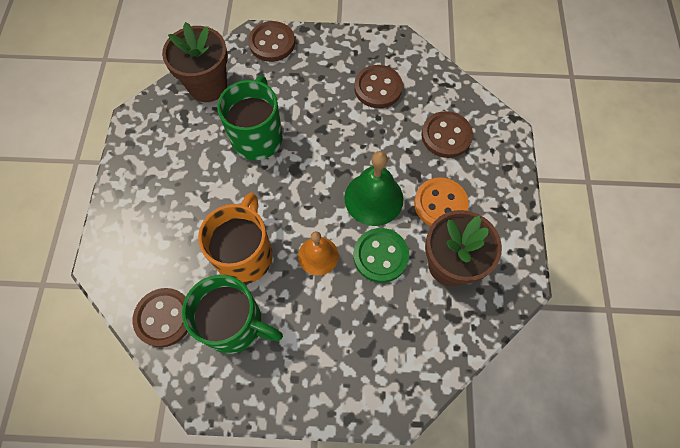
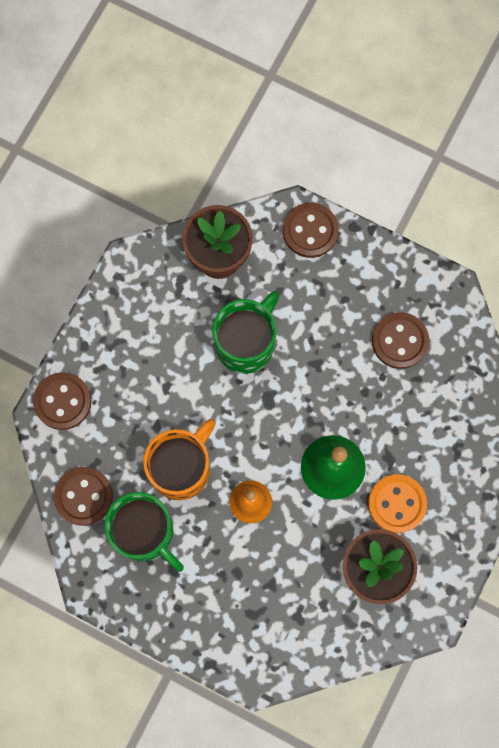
camera: 25 degrees right, 10 degrees up
green button [353,228,409,283] -> none
brown button [421,111,473,158] -> brown button moved to [33,372,91,430]

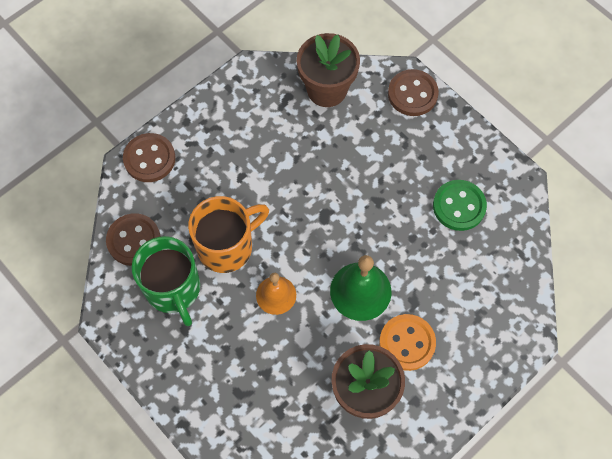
camera: 20 degrees right, 10 degrees down
green mug [212,291,279,374] -> none
brown button [372,312,429,369] -> green button [433,180,487,231]

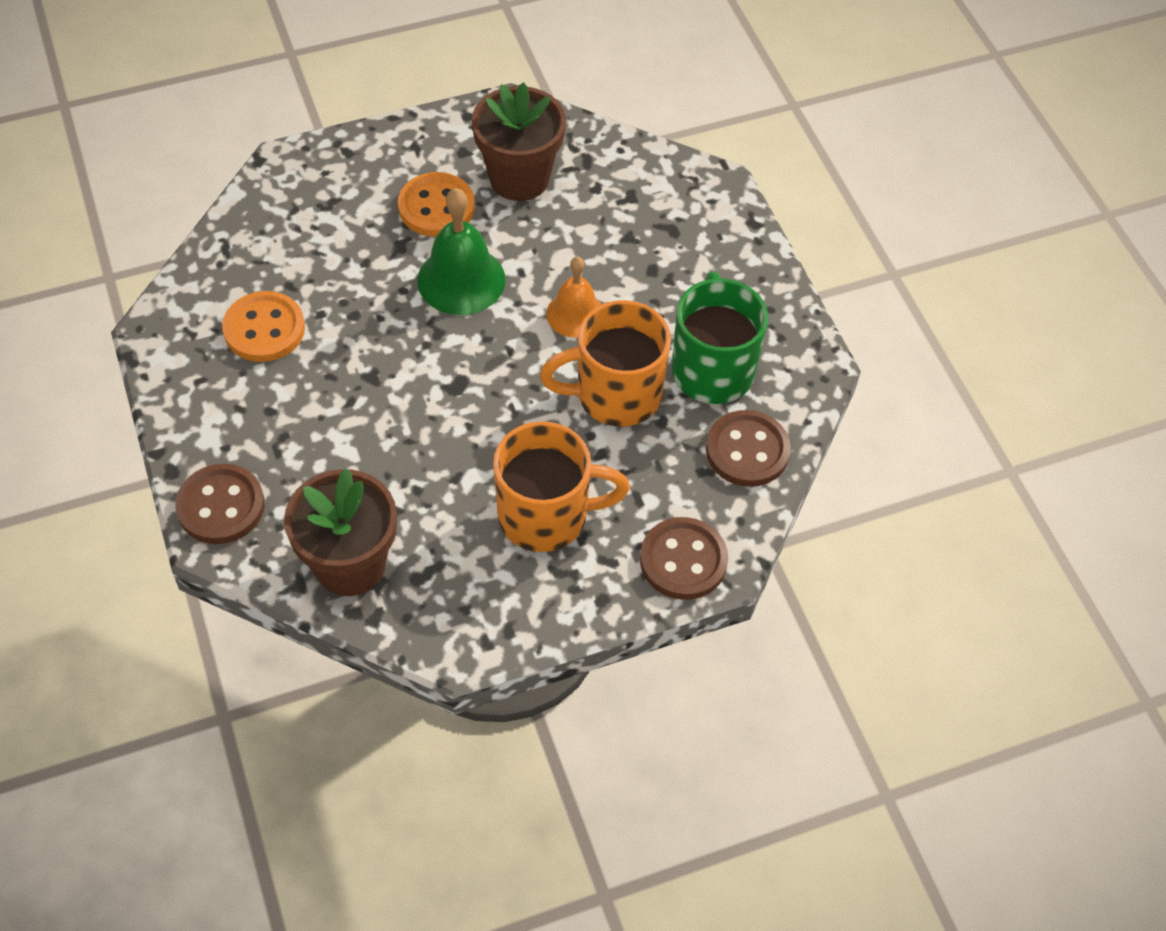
camera: 160 degrees left, 10 degrees down
green button [433,180,487,231] -> orange button [222,291,305,362]
none -> orange mug [493,421,630,552]

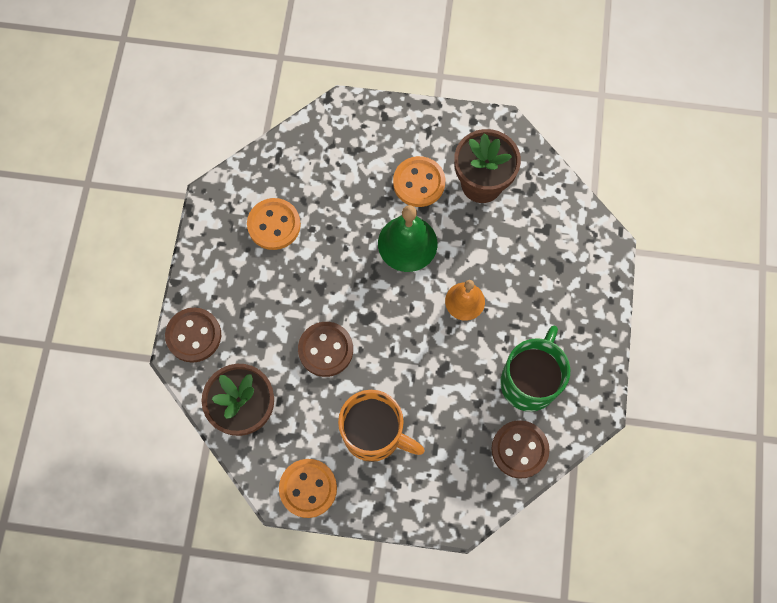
camera: 30 degrees right, 15 degrees up
orange mug [540,300,671,427] -> none
brown button [640,517,728,600] -> brown button moved to [298,322,353,377]
none -> orange button [279,459,337,518]

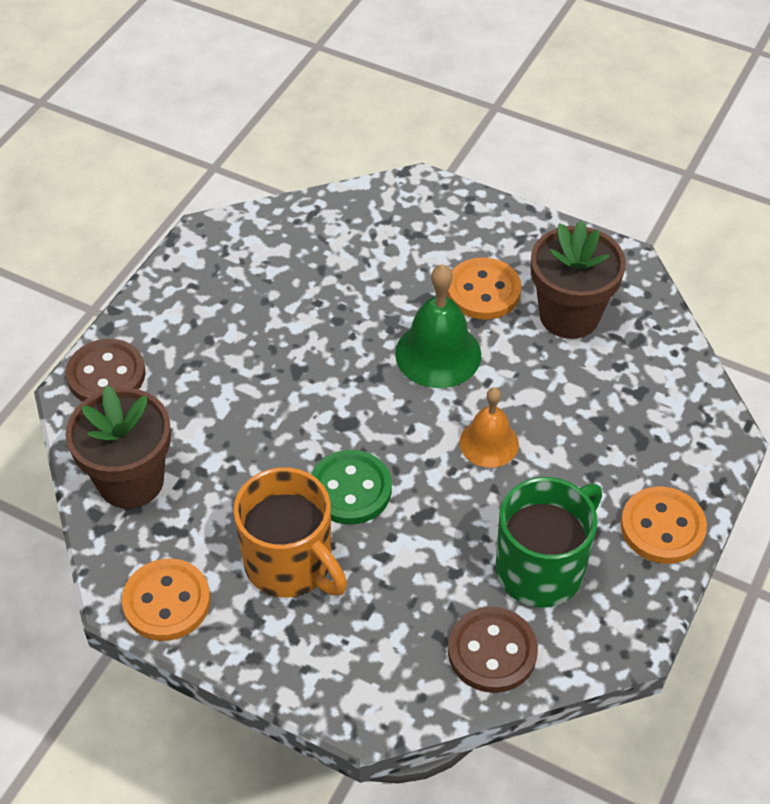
camera: 20 degrees right, 20 degrees down
orange button [247,198,301,250] -> orange button moved to [621,486,707,564]
brown button [298,322,353,377] -> none
none -> green button [311,450,392,524]

